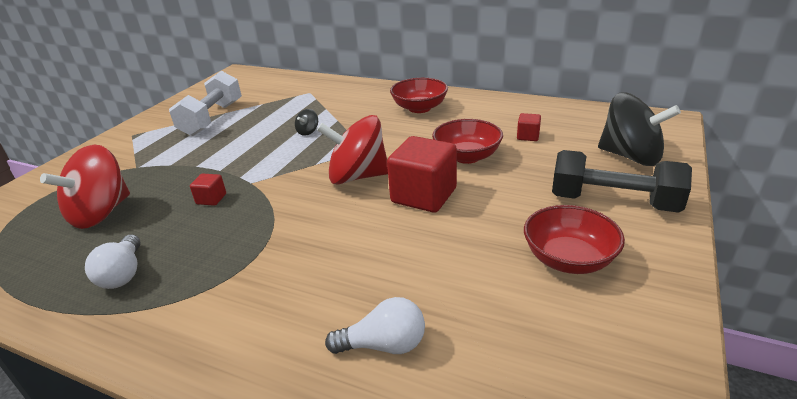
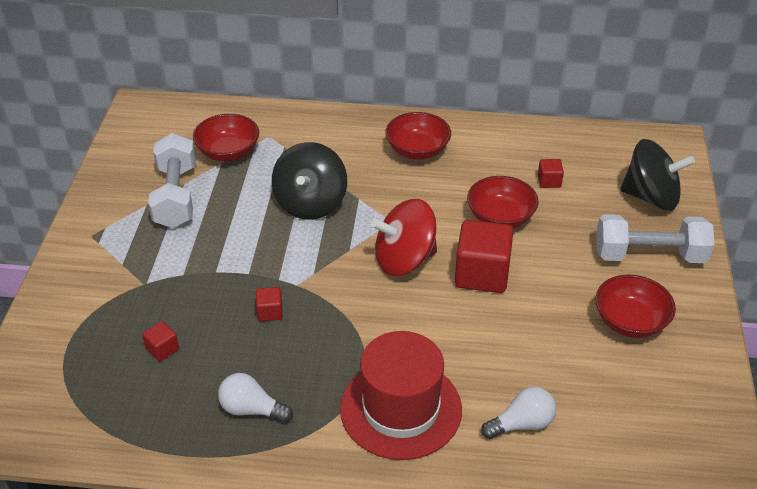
camera: 20 degrees left, 10 degrees up
red spinning top [40,144,130,229] -> red cube [142,321,179,362]
white light bulb [85,235,140,289] -> white light bulb turned 135 degrees clockwise [218,373,293,423]
black spinning top [295,109,318,136] -> black spinning top [272,142,347,220], size x2.44
black dumbbell [552,150,692,213] -> white dumbbell [596,214,714,263]
none -> red bowl [193,114,259,161]
none -> red hat [340,331,462,460]

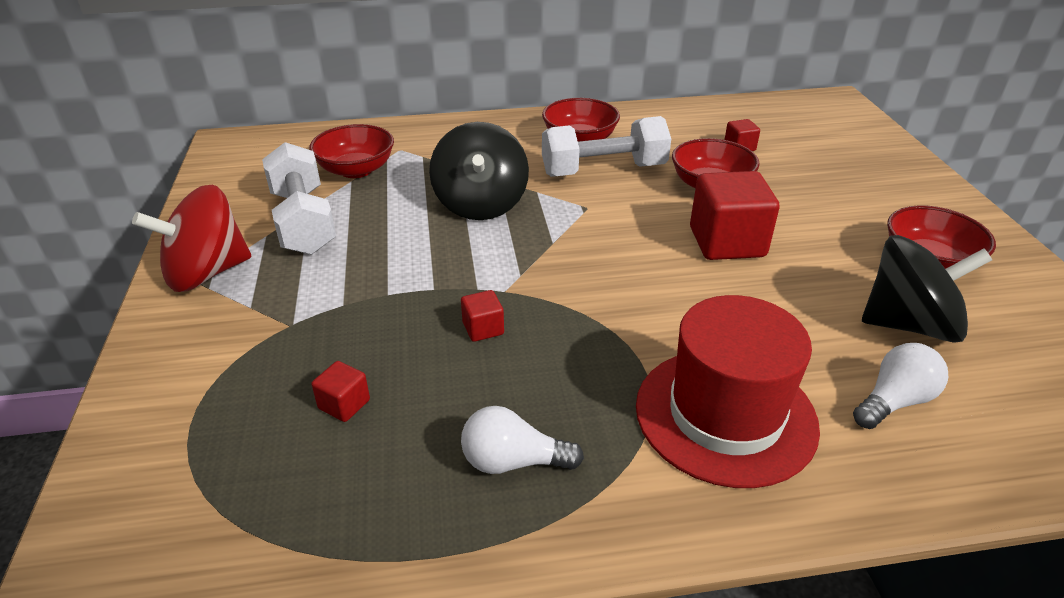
camera: 15 degrees left, 5 degrees down
red spinning top [371,199,437,276] -> red spinning top moved to [132,184,251,292]
white dumbbell [596,214,714,263] -> white dumbbell moved to [542,116,671,177]
black spinning top [620,139,695,210] -> black spinning top moved to [862,235,992,343]

